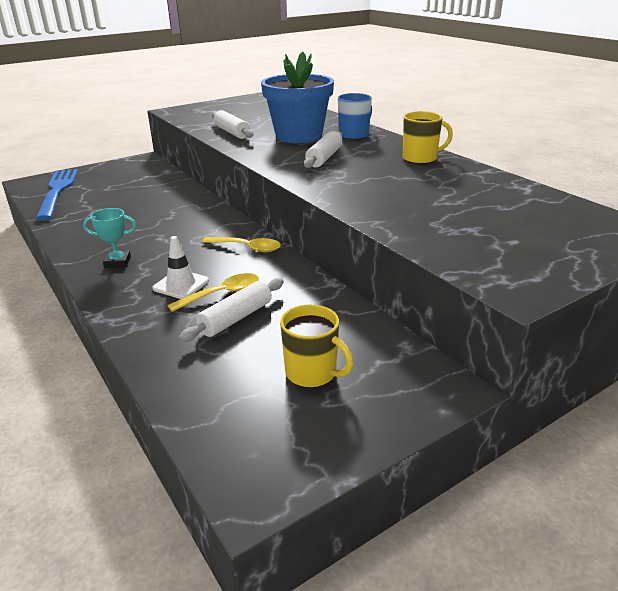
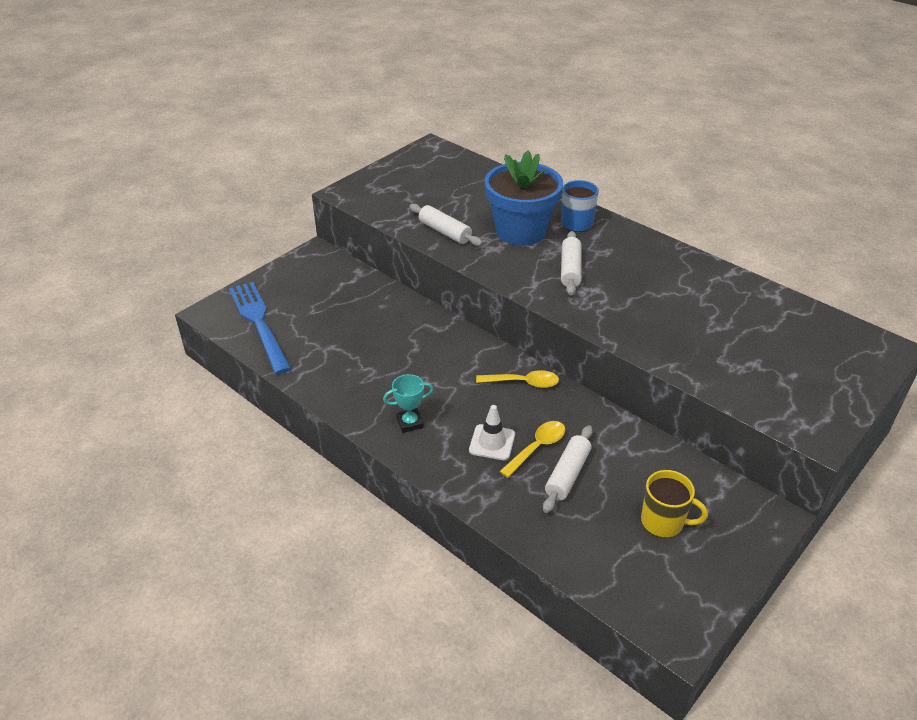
camera: 15 degrees left, 10 degrees up
yellow mug [403,111,453,164] -> none

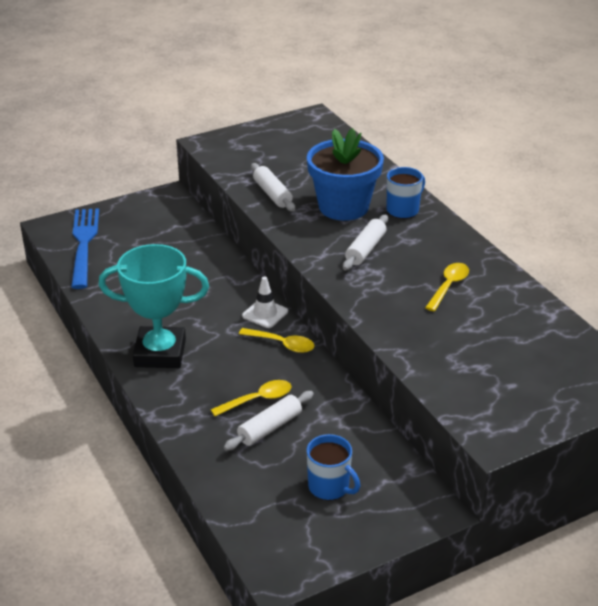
camera: 20 degrees right, 5 degrees down
turquoise trophy [383,374,434,433] -> turquoise trophy [99,244,209,368], size x2.23
white traffic cone [469,405,515,460] -> white traffic cone moved to [242,276,288,328]
yellow mug [641,470,708,538] -> blue mug [307,434,360,500]
none -> yellow spoon [425,263,469,311]

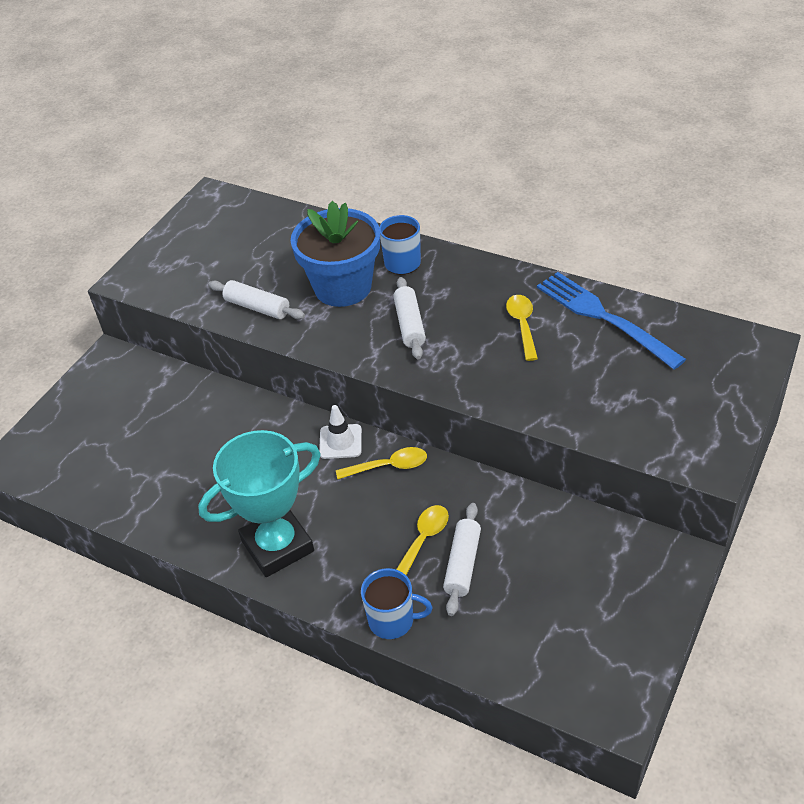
camera: 30 degrees left, 10 degrees up
blue fork [71,208,99,289] -> blue fork moved to [537,272,686,369]
blue mug [307,434,360,500] -> blue mug moved to [361,568,432,639]

